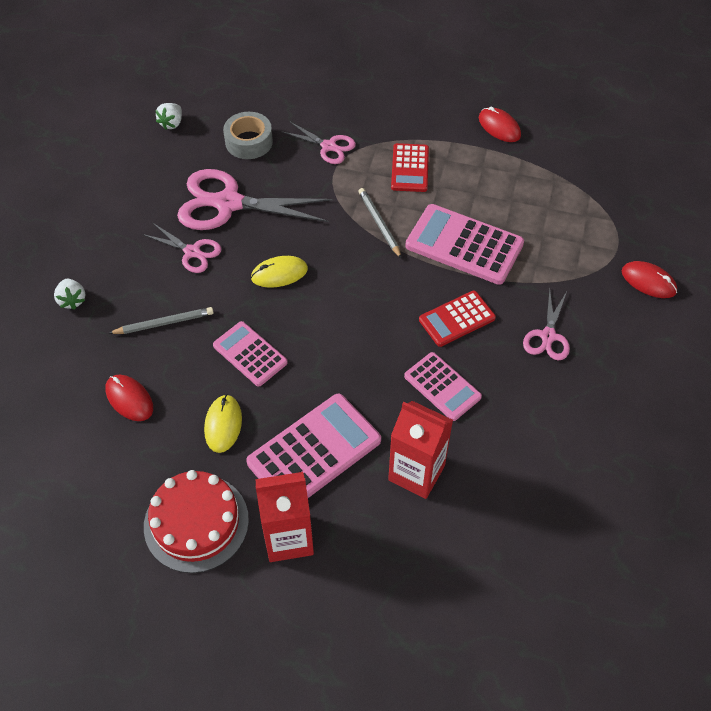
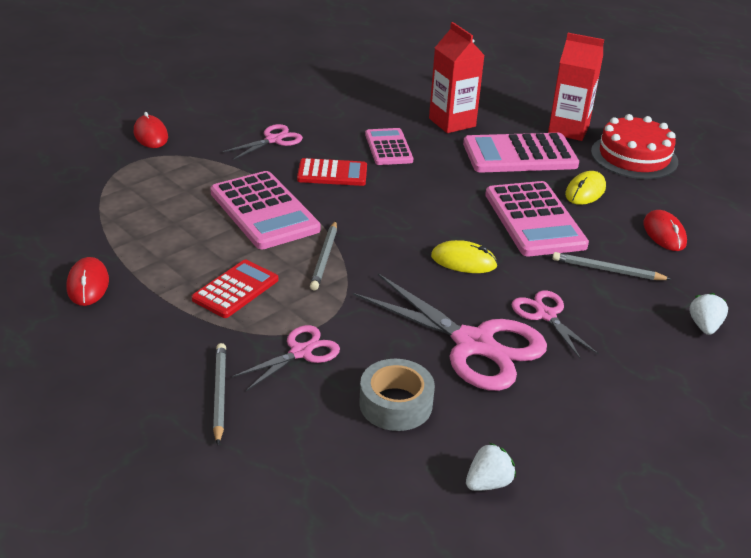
camera: 150 degrees left, 20 degrees down
pink calculator [213,321,288,387] -> pink calculator [485,181,589,256], size x1.63
pink scissors [281,121,356,164] -> pink scissors turned 75 degrees clockwise [232,325,340,391]
none -> grey pencil [213,343,226,445]

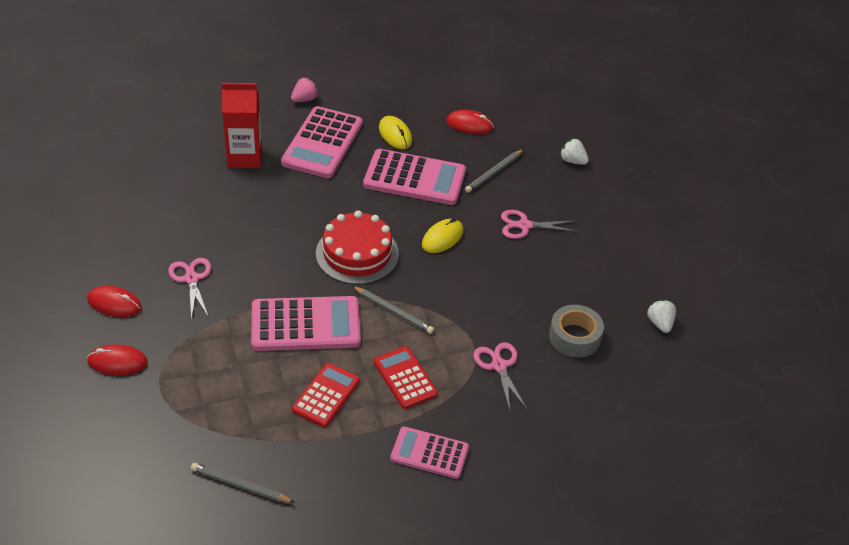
camera: 65 degrees left, 10 degrees up
red mouse [66,257,109,306] -> red mouse moved to [87,286,142,317]
grey pencil [213,343,226,445] -> grey pencil moved to [191,463,295,503]
red calculator [297,158,367,186] -> red calculator moved to [292,363,360,427]
pink scissors [353,273,547,391] -> none
pink calculator [365,128,413,165] -> pink calculator moved to [390,426,469,479]
red carton [548,33,604,141] -> pink strawberry [291,77,319,102]
red cake [591,114,678,179] -> red cake moved to [316,211,399,284]

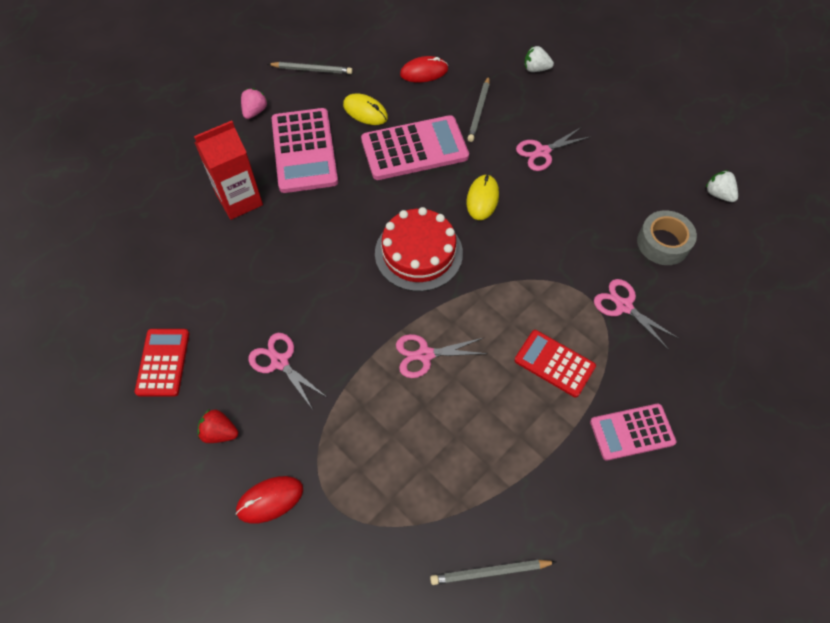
camera: 25 degrees left, 15 degrees up
red mouse [87,286,142,317] -> red strawberry [198,409,238,443]
pink calculator [251,296,361,351] -> pink scissors [396,334,488,378]
red calculator [292,363,360,427] -> red calculator moved to [135,329,189,397]
grey pencil [352,286,434,334] -> grey pencil moved to [268,62,353,74]

